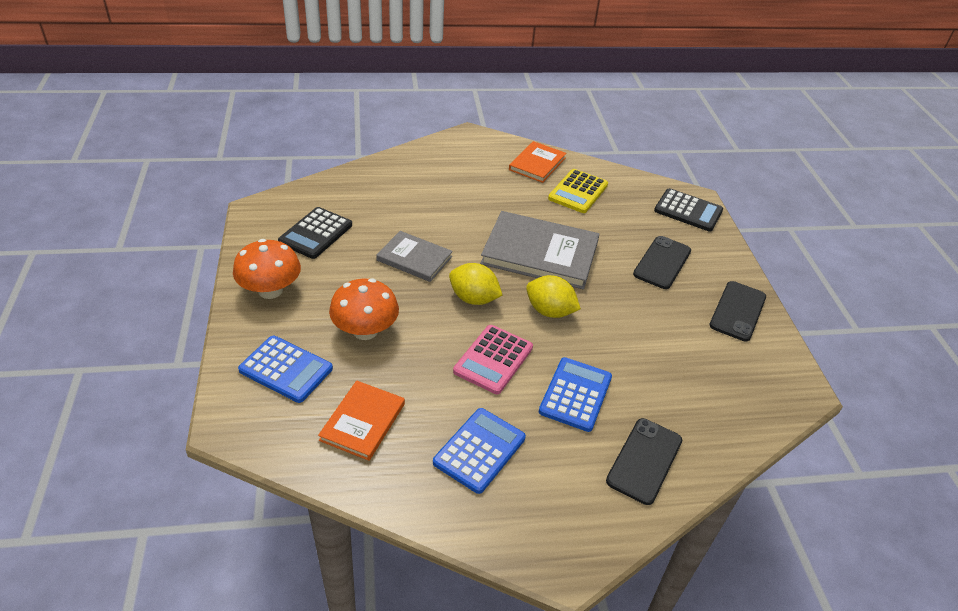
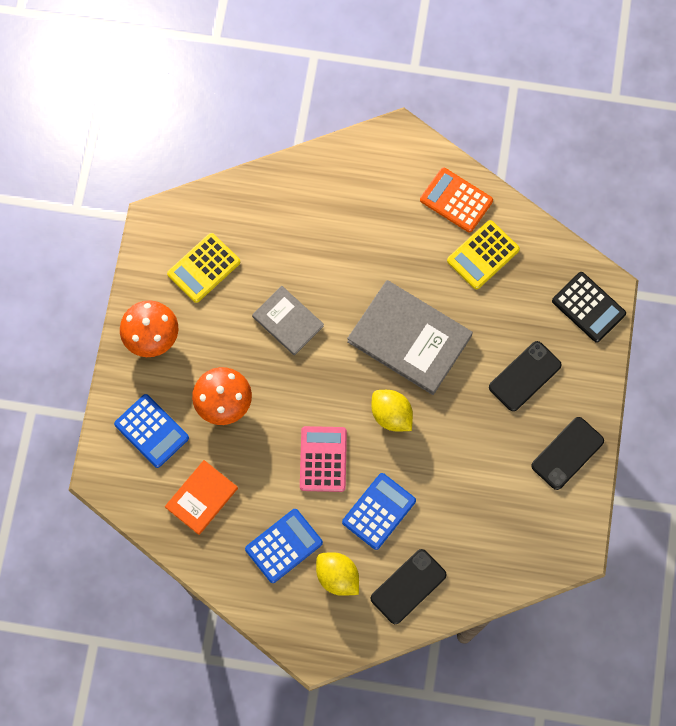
camera: 20 degrees right, 30 degrees up
black calculator [278,207,352,259] -> yellow calculator [167,233,240,303]
yellow lemon [449,263,502,305] -> yellow lemon moved to [316,552,359,596]
pink calculator [453,325,533,394] -> pink calculator turned 135 degrees clockwise [300,426,347,492]
orange book [509,141,566,183] -> orange calculator [420,168,493,232]

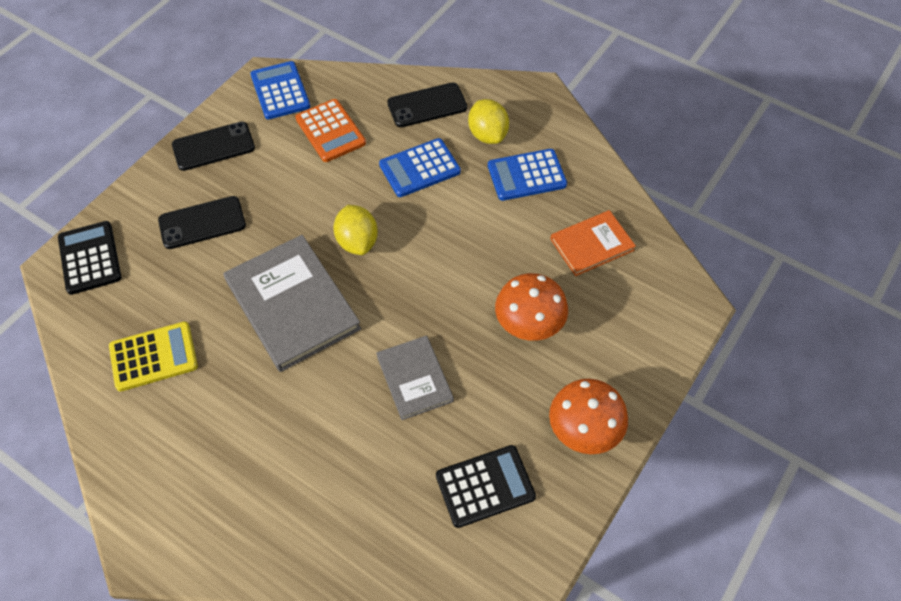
camera: 155 degrees left, 15 degrees down
blue calculator [114,394,189,468] -> blue calculator moved to [250,61,310,119]
yellow calculator [167,233,240,303] -> black calculator [436,445,536,528]
pink calculator [300,426,347,492] -> none
orange calculator [420,168,493,232] -> orange calculator moved to [295,99,366,162]

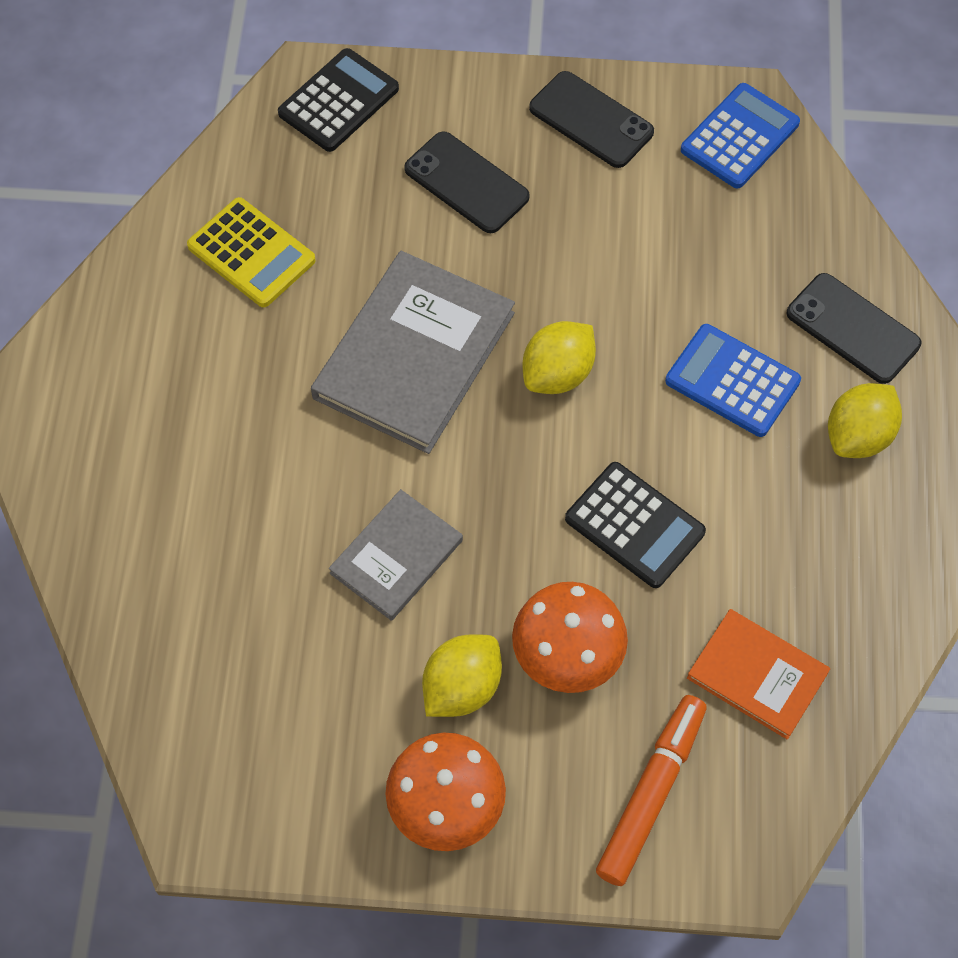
camera: 60 degrees right, 5 degrees up
orange calculator [295,99,366,162] -> none
black calculator [436,445,536,528] -> black calculator moved to [565,462,706,588]
blue calculator [488,149,567,201] -> none
none -> yellow lemon [422,634,502,717]
none -> orange marker [596,695,707,886]

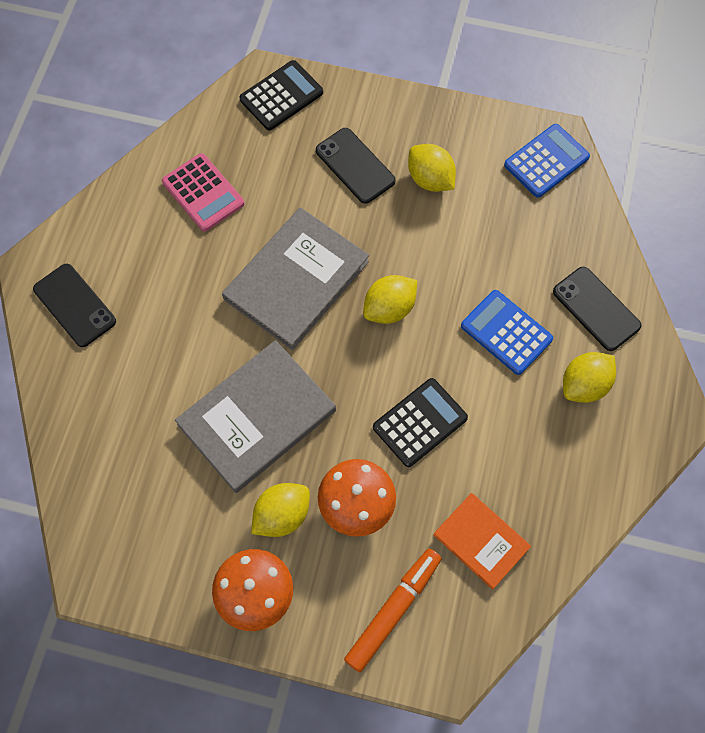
camera: 10 degrees right, 5 degrees up
yellow calculator [187,197,316,307] -> pink calculator [162,153,244,232]
grey book [329,489,463,621] -> grey book [175,340,336,493], size x1.72
black phone [529,71,654,168] -> black phone moved to [33,264,116,347]
black calculator [565,462,706,588] -> black calculator turned 90 degrees counterclockwise [373,378,468,467]
none -> yellow lemon [408,144,456,192]

